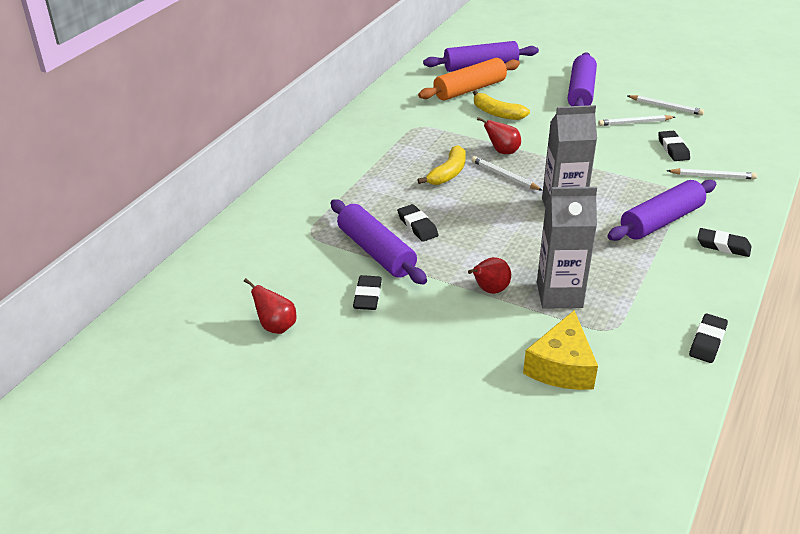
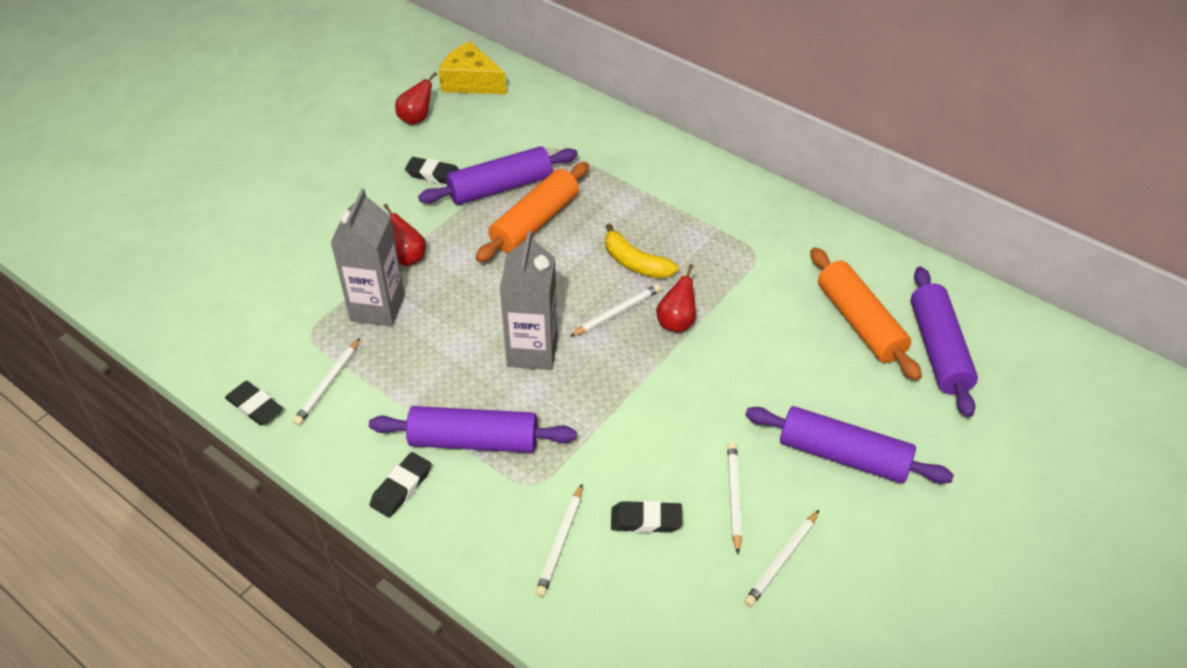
camera: 100 degrees right, 10 degrees up
black eraser [397,204,438,242] -> orange rolling pin [475,162,589,262]
yellow banana [473,90,530,120] -> none
yellow cheese [523,310,598,390] -> yellow cheese moved to [439,41,507,94]
purple rolling pin [607,180,716,241] -> purple rolling pin turned 60 degrees counterclockwise [369,406,576,453]
none -> white pencil [293,338,360,425]

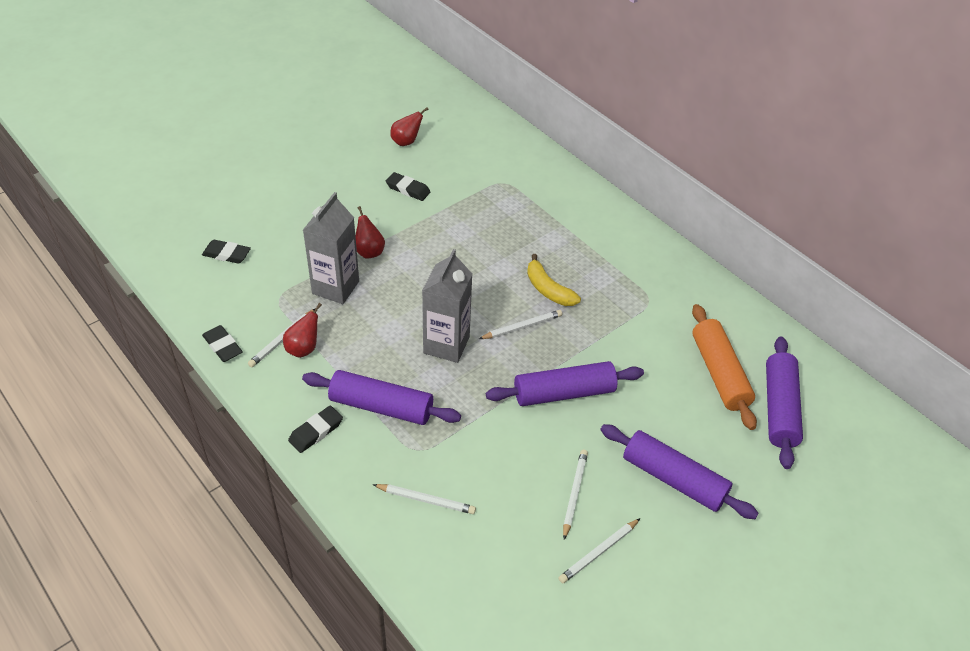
camera: 10 degrees right, 0 degrees up
purple rolling pin [418,146,578,205] -> purple rolling pin moved to [486,361,644,406]
yellow cheese [439,41,507,94] -> none
orange rolling pin [475,162,589,262] -> none
white pencil [535,484,582,597] -> white pencil turned 105 degrees counterclockwise [373,484,476,514]
black eraser [611,501,682,533] -> black eraser moved to [202,240,251,264]
red pear [656,264,696,333] -> red pear moved to [283,303,322,358]

